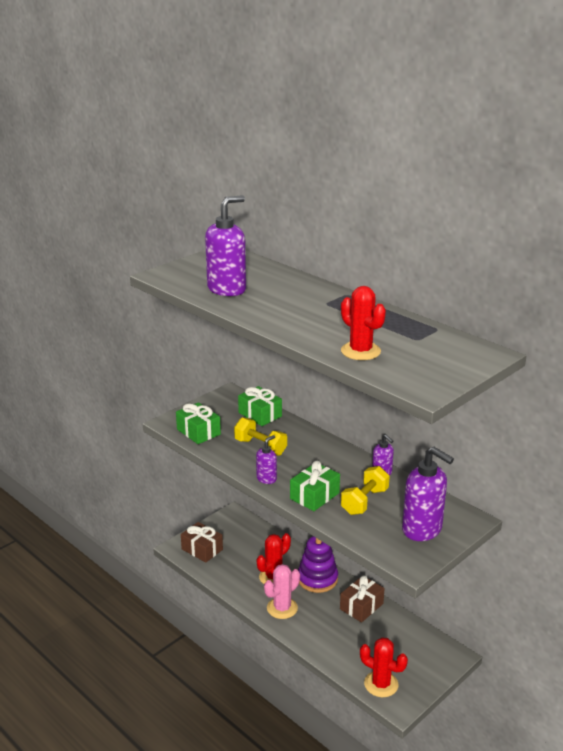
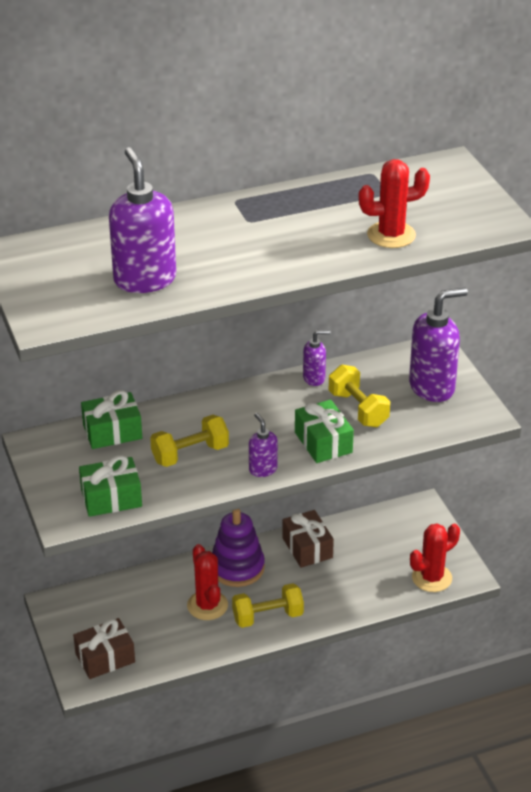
camera: 65 degrees left, 10 degrees up
pink cactus [264,564,300,619] -> yellow dumbbell [232,583,304,628]

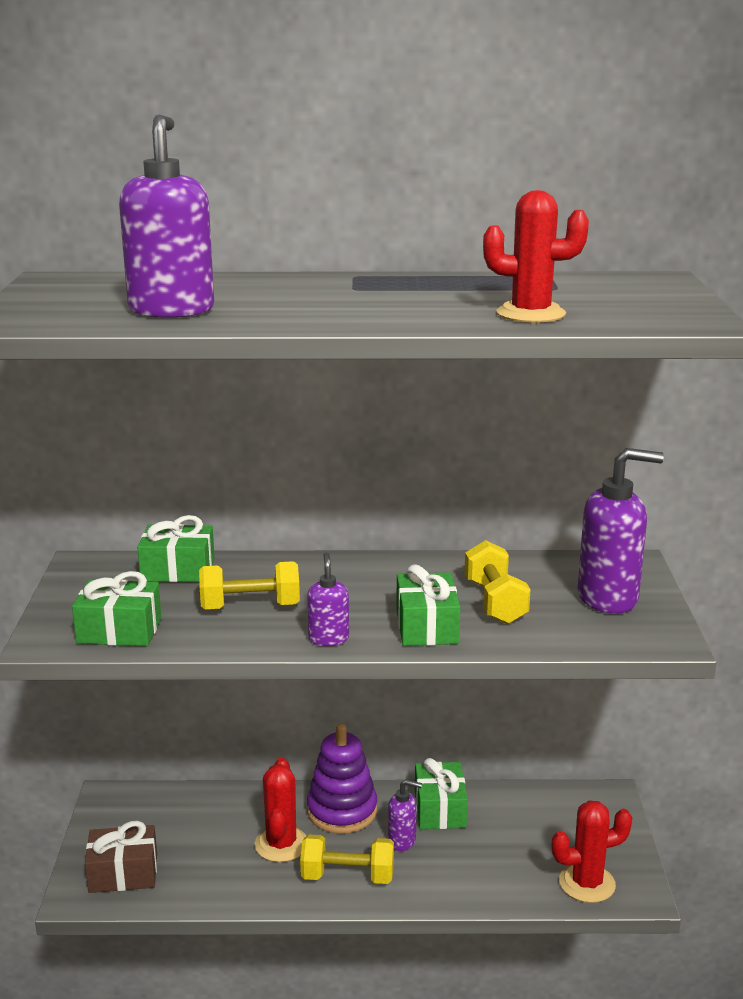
camera: 20 degrees right, 15 degrees down
brown gift [282,510,334,568] -> green gift [415,758,468,829]
purple soap dispenser [303,330,331,386] -> purple soap dispenser moved to [388,779,422,851]

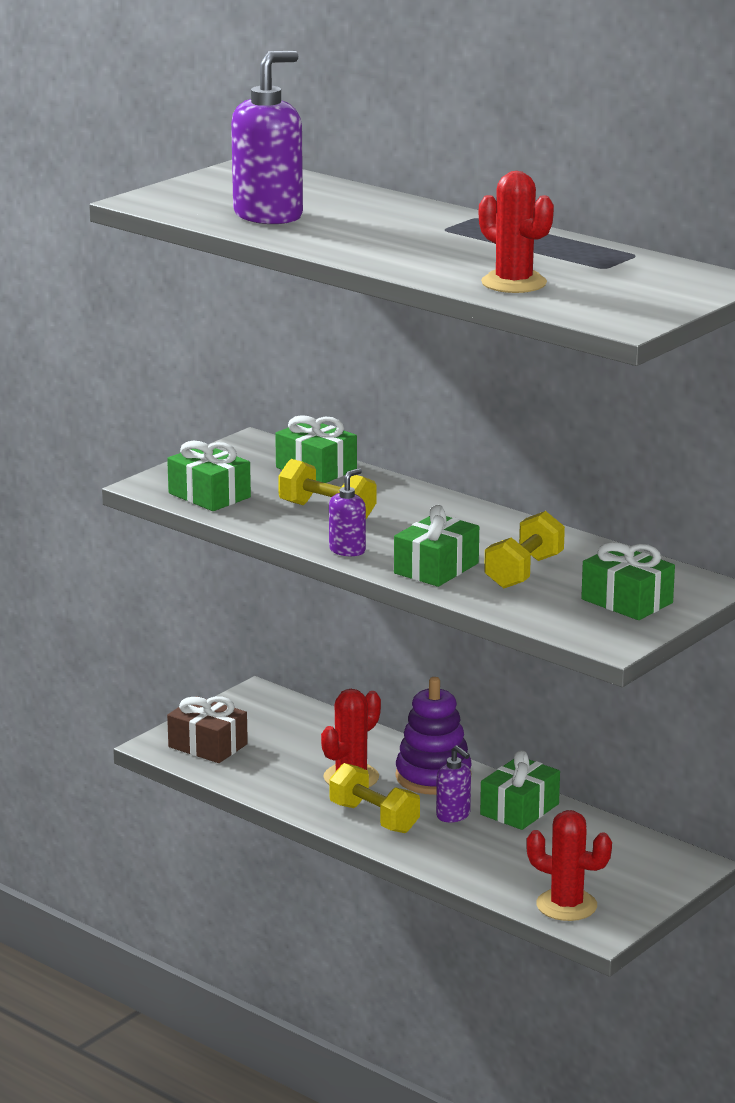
camera: 40 degrees right, 0 degrees up
purple soap dispenser [578,448,664,614] -> green gift [581,542,675,620]

